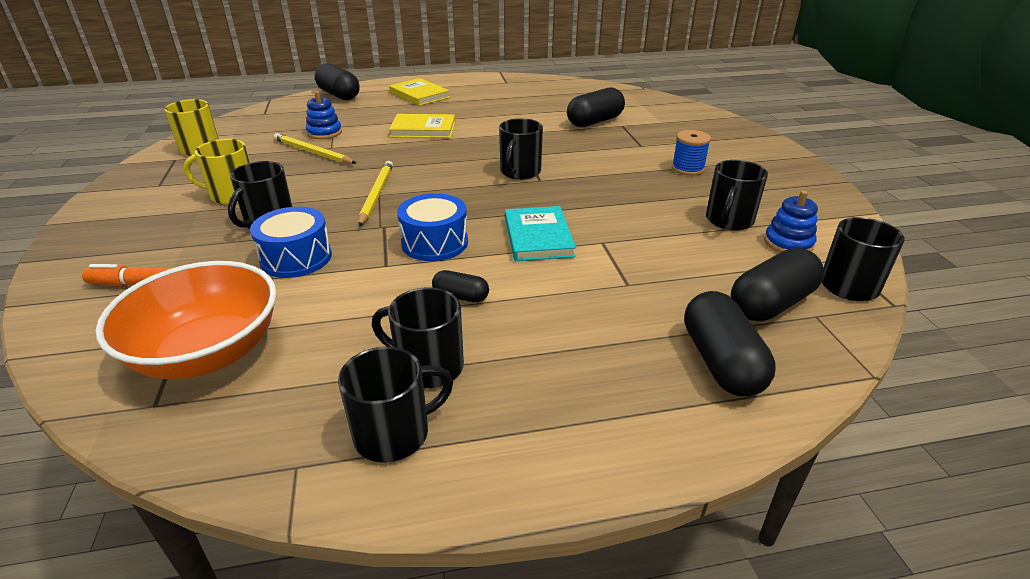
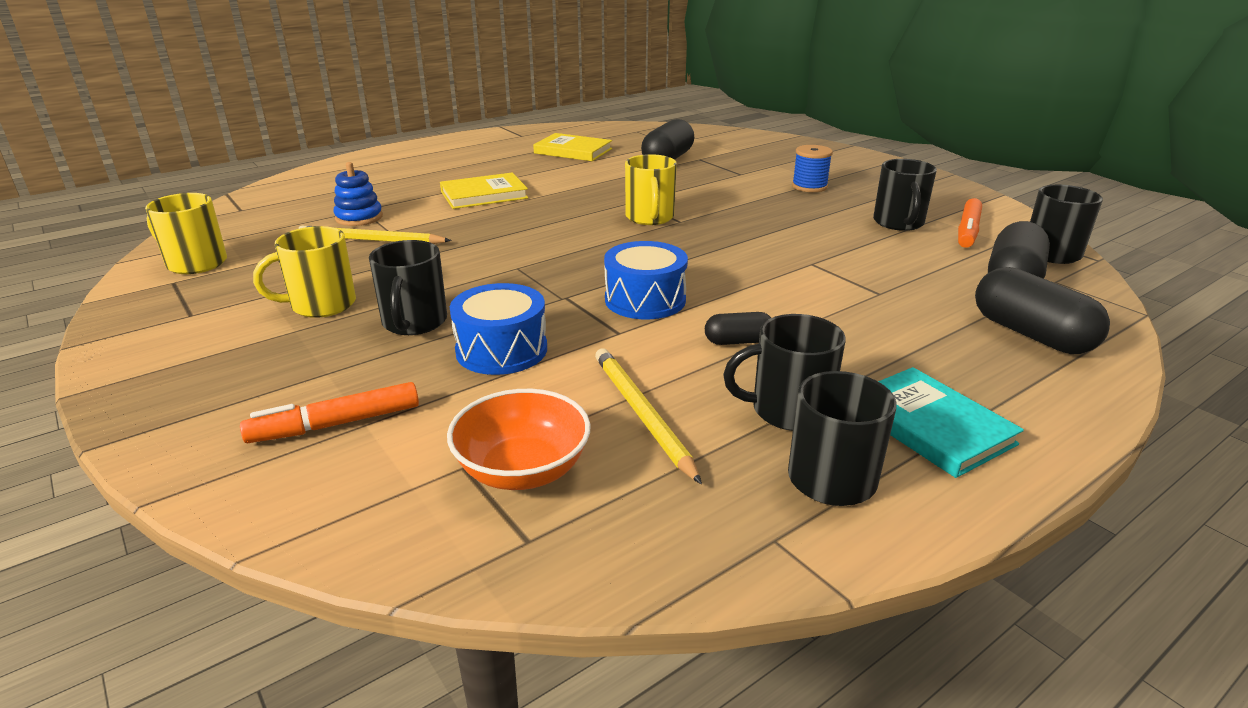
camera: 25 degrees left, 5 degrees down
orange bowl [95,261,277,379] -> orange bowl [447,389,590,490], size x0.65
black capsule [315,63,360,100] -> none
yellow pencil [358,161,393,227] -> yellow pencil moved to [595,348,702,484]
yellow book [389,78,450,106] -> yellow book moved to [533,133,612,161]
black mug [499,118,543,180] -> yellow mug [625,154,677,225]
turquoise book [505,206,576,261] -> turquoise book moved to [878,367,1024,478]
blue stacking toy [764,190,818,253] -> orange marker [958,198,982,248]

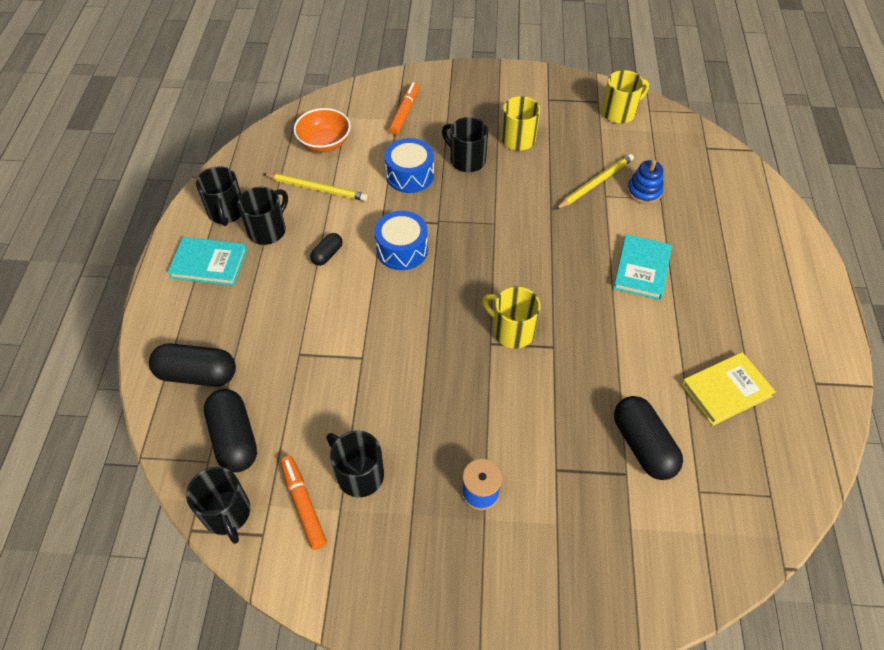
camera: 130 degrees right, 25 degrees up
yellow book [440,173,528,209] -> turquoise book [613,234,672,300]

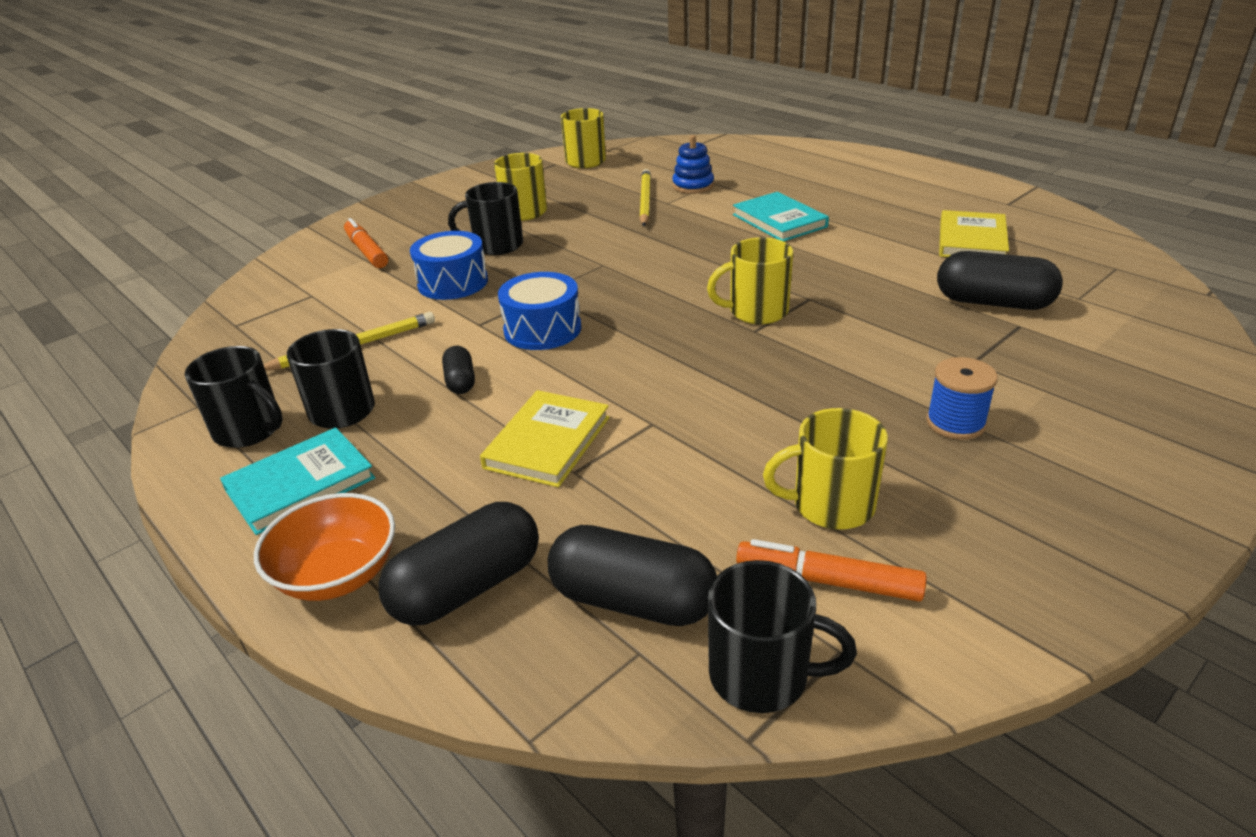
camera: 45 degrees left, 20 degrees down
orange bowl [294,108,351,152] -> orange bowl moved to [254,493,395,601]
black mug [326,430,384,497] -> yellow mug [763,408,888,529]
none -> yellow book [480,390,610,487]

